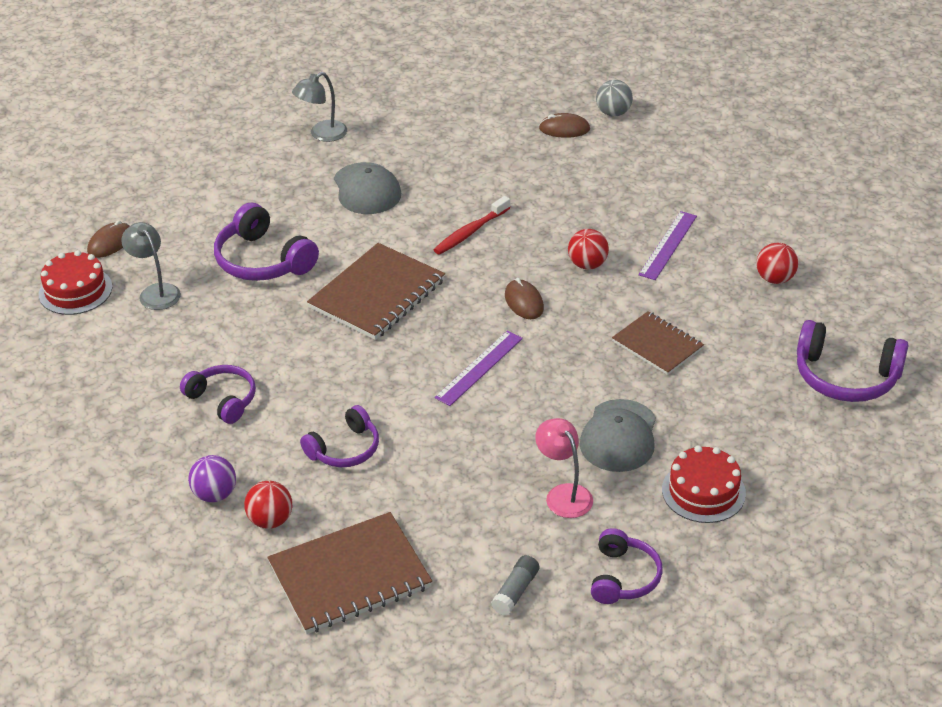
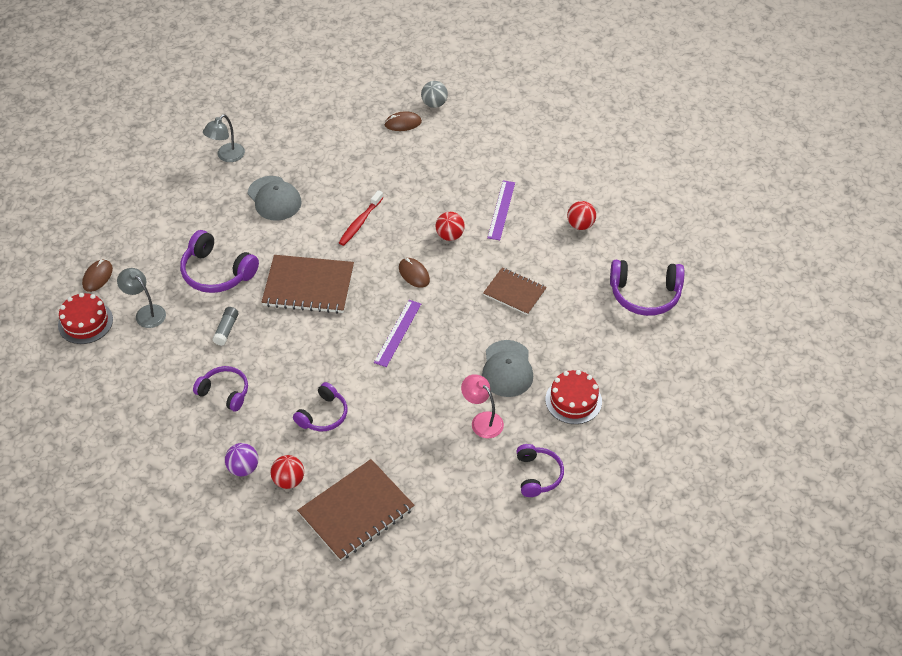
camera: 15 degrees left, 10 degrees up
brown notebook [307,243,445,340] -> brown notebook turned 75 degrees clockwise [261,255,354,314]
grey glue stick [491,555,539,616] -> grey glue stick moved to [212,307,239,346]

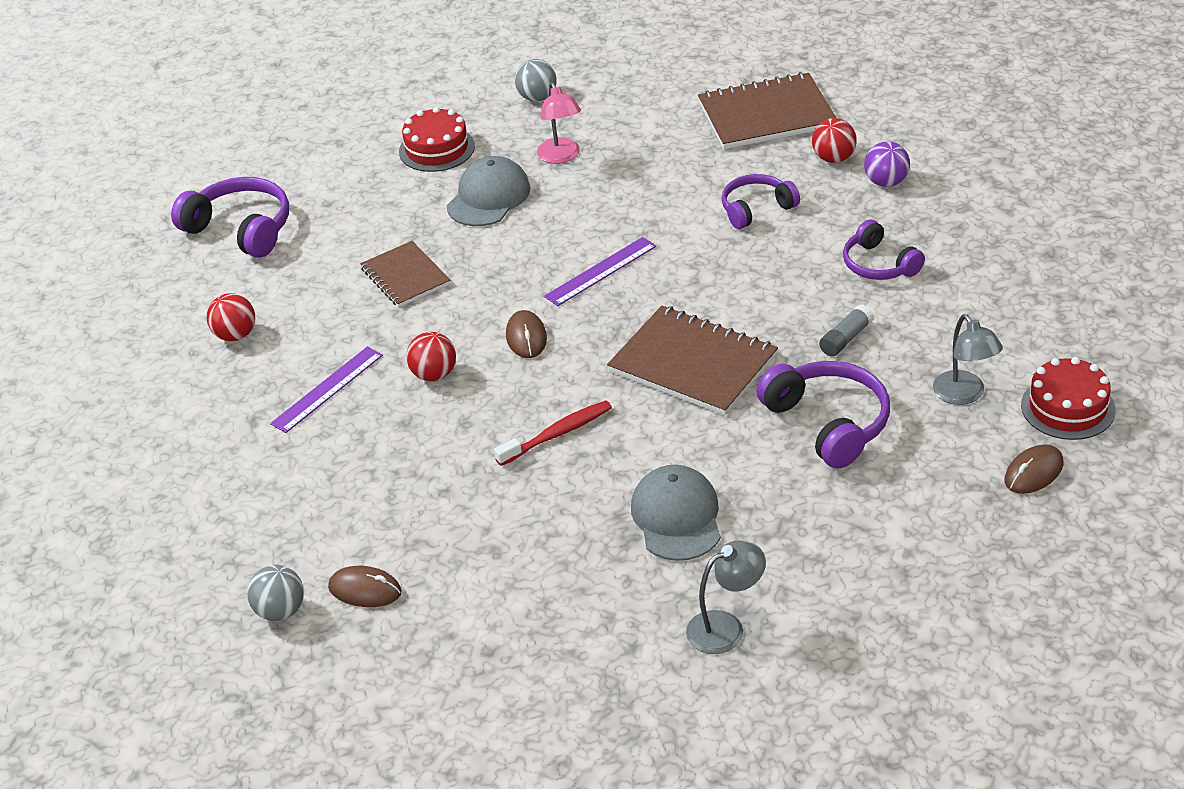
camera: 150 degrees left, 10 degrees down
purple headphones [516,444,564,497] -> grey ball [515,59,557,101]

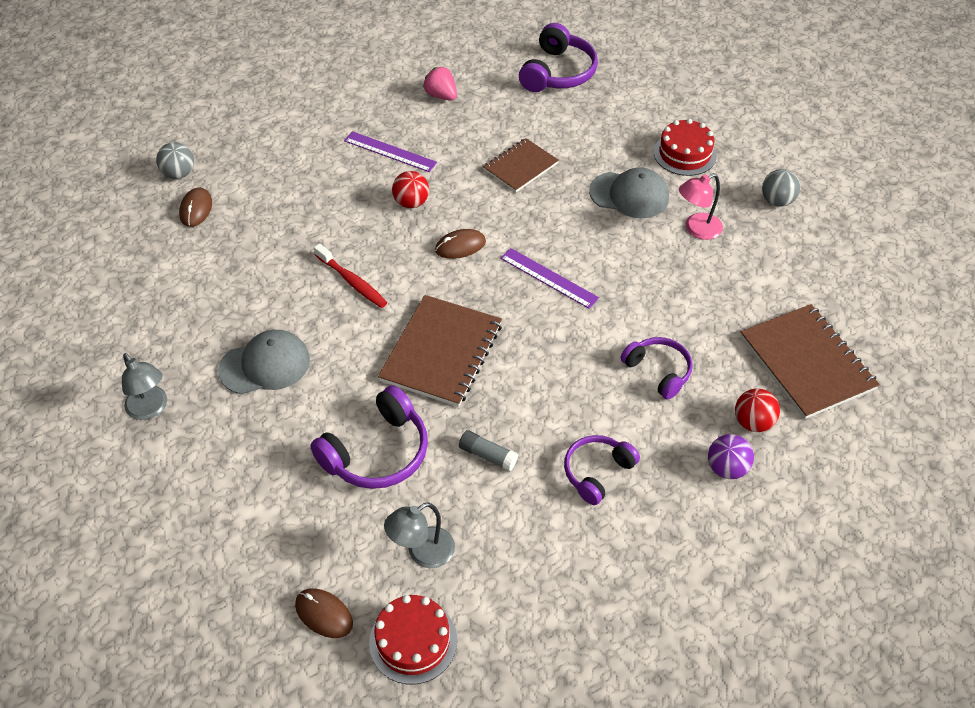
camera: 75 degrees right, 10 degrees up
red ball [207,293,255,341] -> pink strawberry [423,67,457,101]

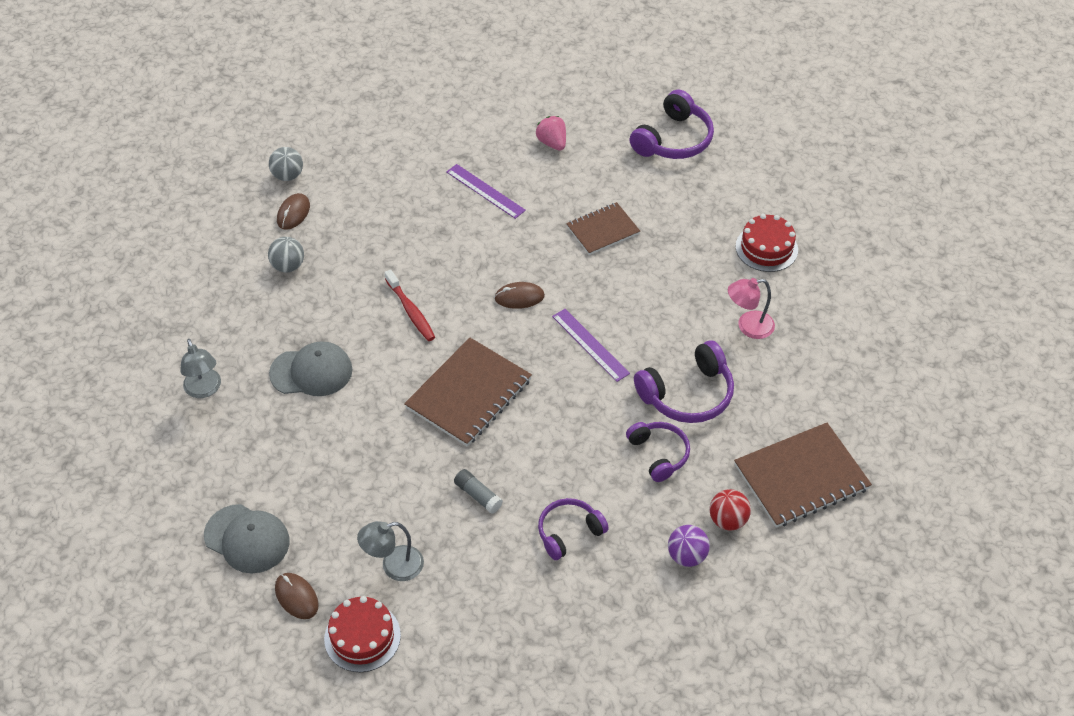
camera: 15 degrees right, 0 degrees up
purple headphones [310,385,428,489] -> purple headphones moved to [634,340,734,423]
red ball [392,171,429,208] -> none
grey cap [589,167,669,218] -> grey cap moved to [204,504,290,574]
brown notebook [740,304,880,419] -> brown notebook turned 75 degrees clockwise [734,423,872,528]
grey ball [762,169,800,207] -> grey ball moved to [268,237,304,272]

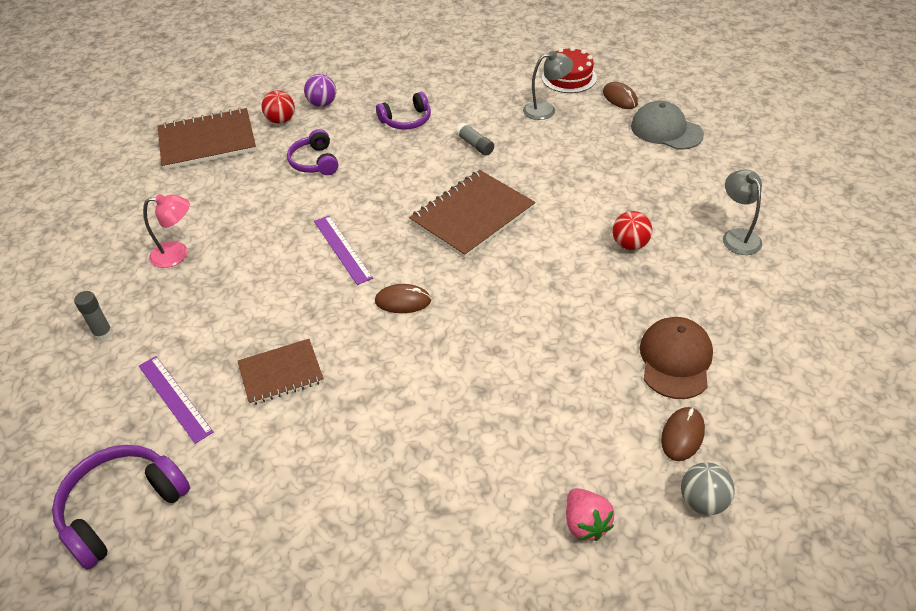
camera: 170 degrees left, 5 degrees down
grey ball [268,237,304,272] -> brown cap [640,317,713,399]
grey cap [269,342,353,396] -> red ball [612,211,652,250]
red toothbrush [385,269,435,341] -> none
purple ruler [446,164,526,219] -> purple ruler moved to [139,356,214,444]
pink strawberry [535,116,566,151] -> pink strawberry moved to [566,488,614,541]
purple headphones [634,340,734,423] -> none
red cake [736,214,798,272] -> grey glue stick [74,291,113,341]

